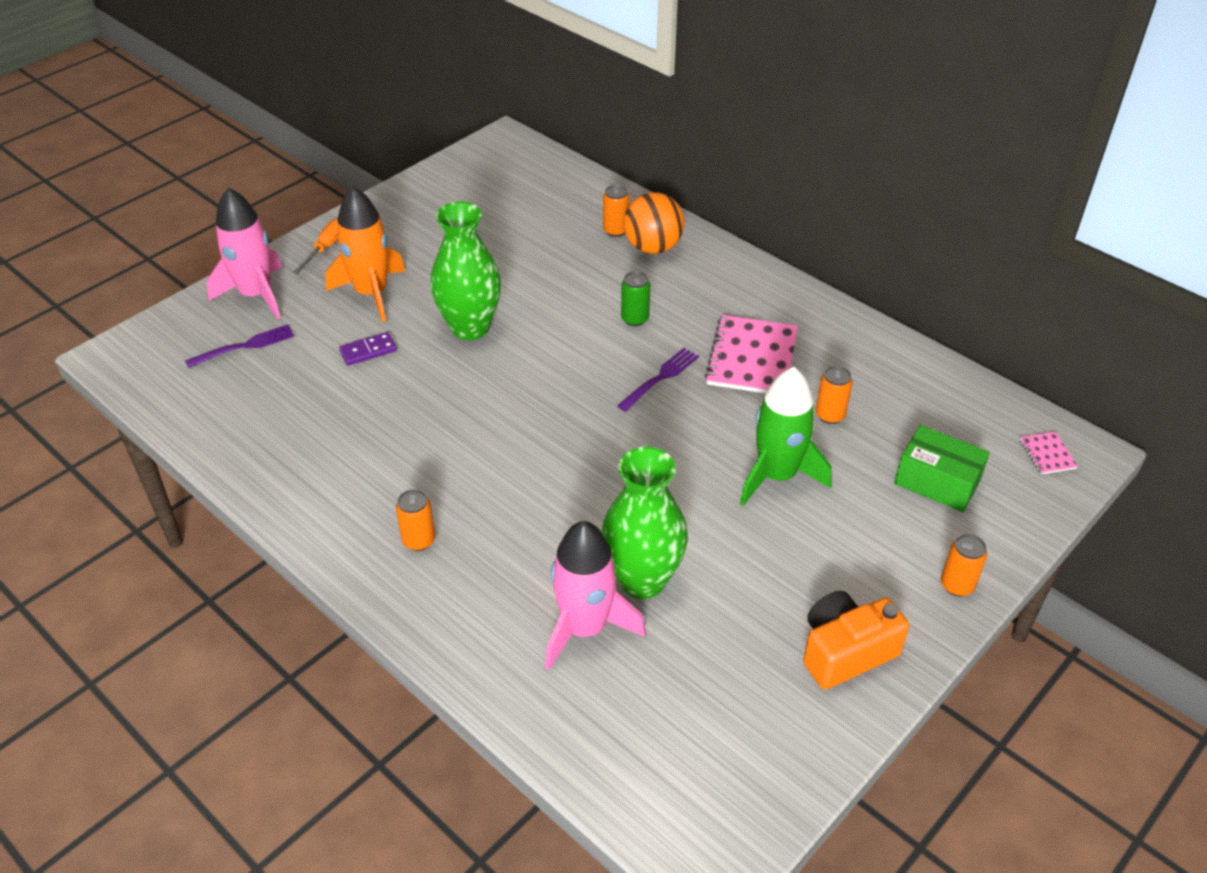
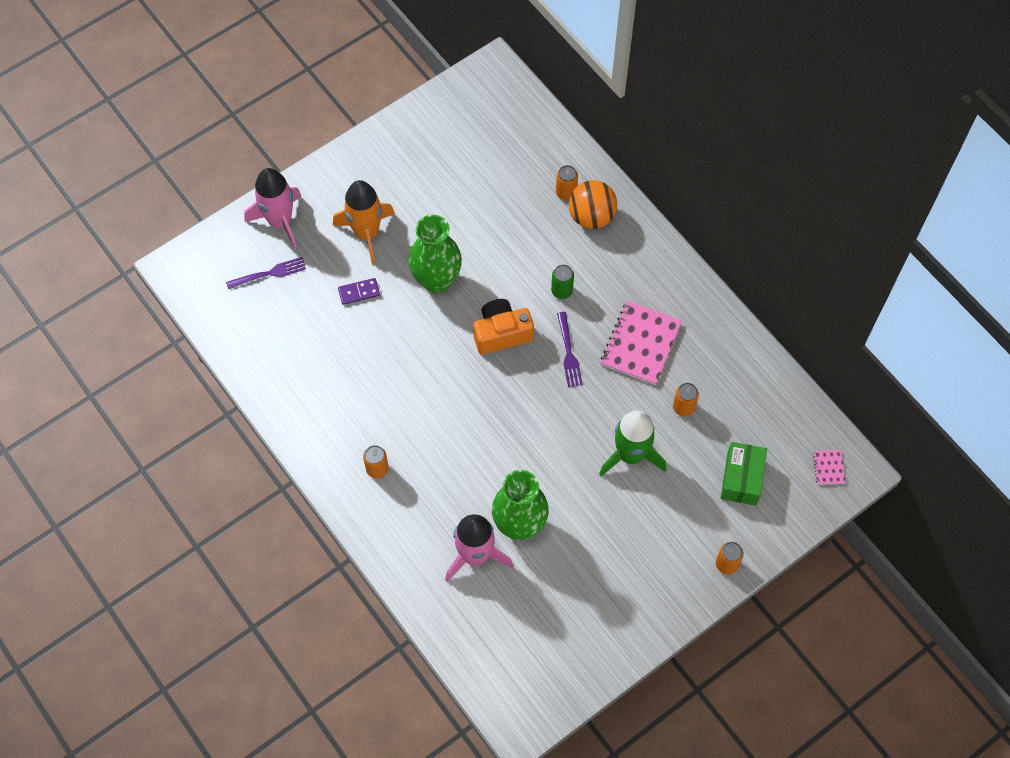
camera: 10 degrees right, 20 degrees up
orange screwdriver [293,218,338,274] -> none
purple fork [617,348,699,412] -> purple fork turned 120 degrees clockwise [557,312,583,387]
orange camera [803,591,909,689] -> orange camera moved to [473,299,534,355]
green box [894,425,990,512] -> green box turned 60 degrees clockwise [721,442,767,506]

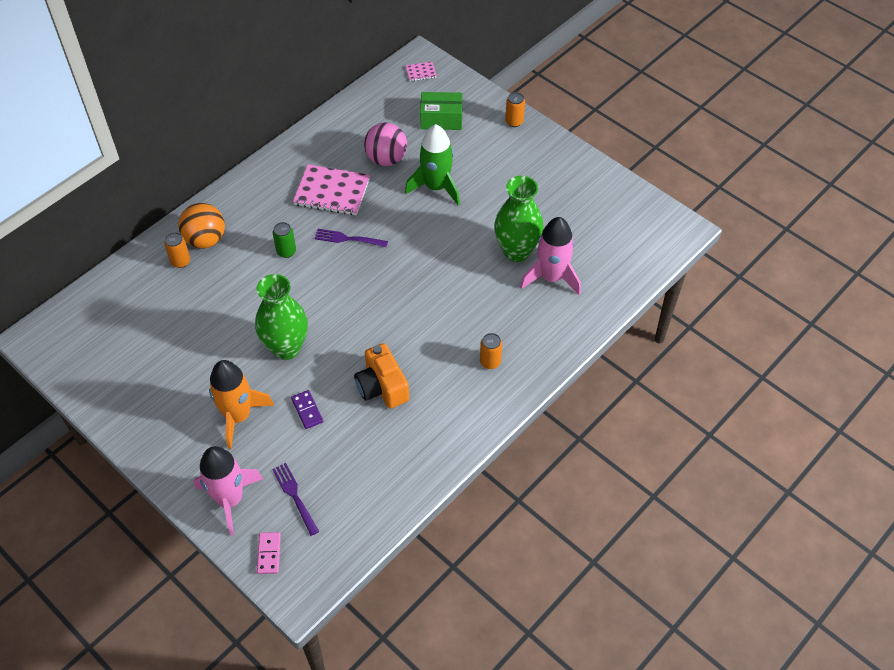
camera: 100 degrees left, 10 degrees down
orange camera [473,299,534,355] -> orange camera moved to [354,343,409,409]
purple fork [557,312,583,387] -> purple fork turned 150 degrees counterclockwise [314,229,388,247]
orange can [673,383,699,416] -> pink ball [364,123,407,166]
none -> pink domino [257,532,281,574]

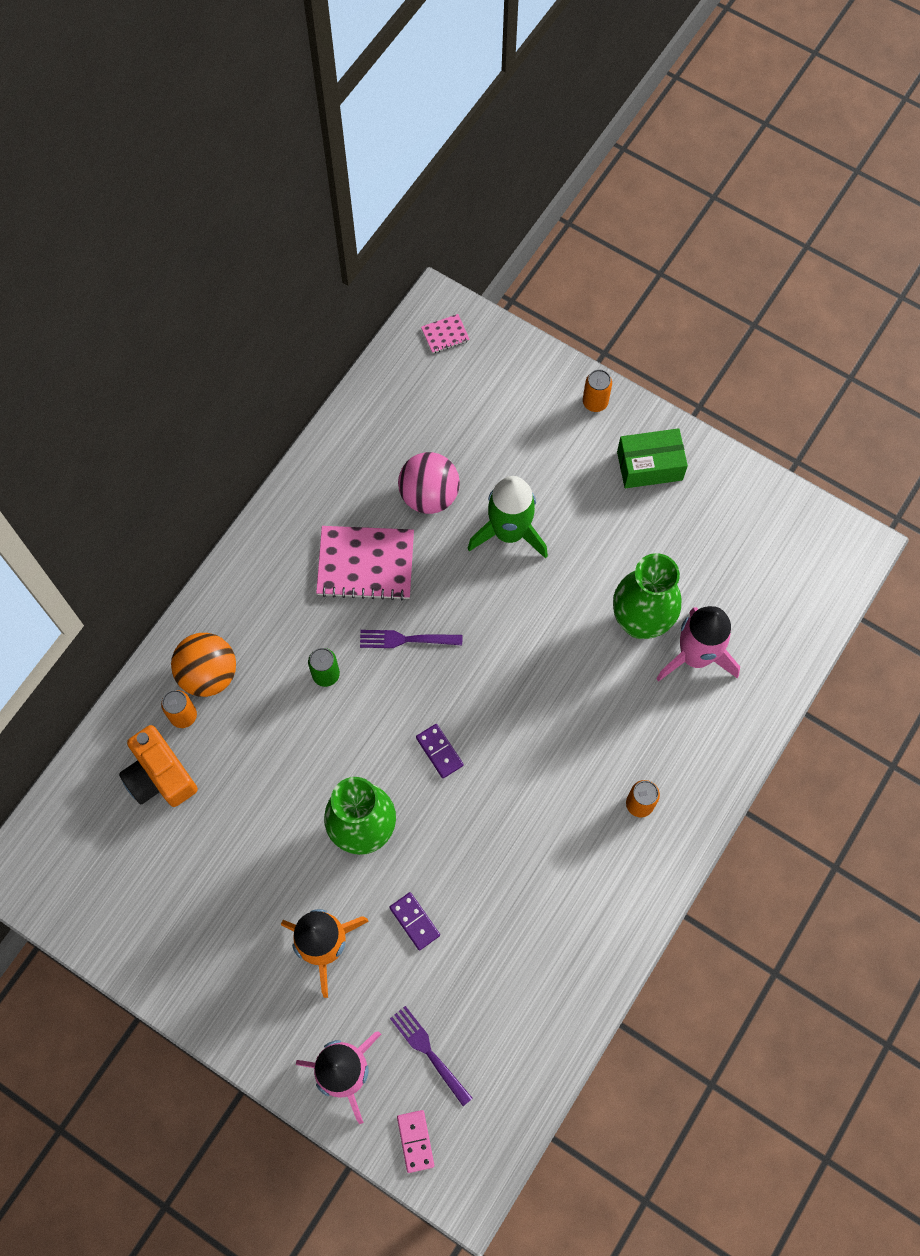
camera: 10 degrees left, 15 degrees up
orange camera [354,343,409,409] -> orange camera moved to [119,725,198,807]
green box [420,92,463,130] -> green box moved to [617,428,688,488]
none -> purple domino [416,724,463,778]

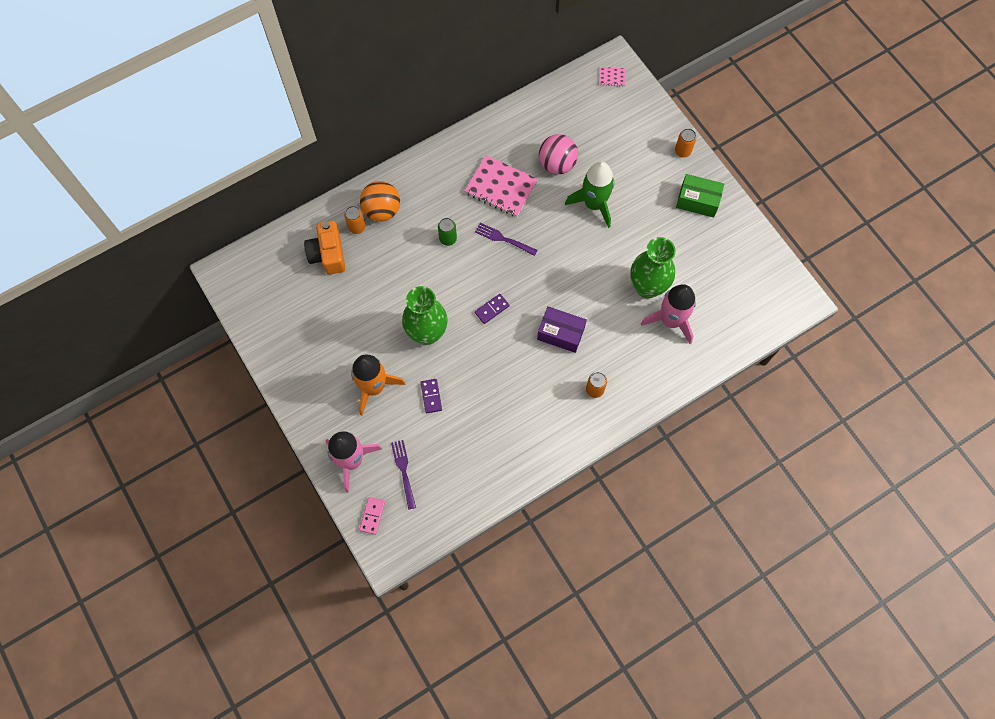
camera: 25 degrees right, 0 degrees up
purple domino [416,724,463,778] -> purple domino turned 60 degrees clockwise [475,294,509,324]
none -> purple box [537,306,587,353]

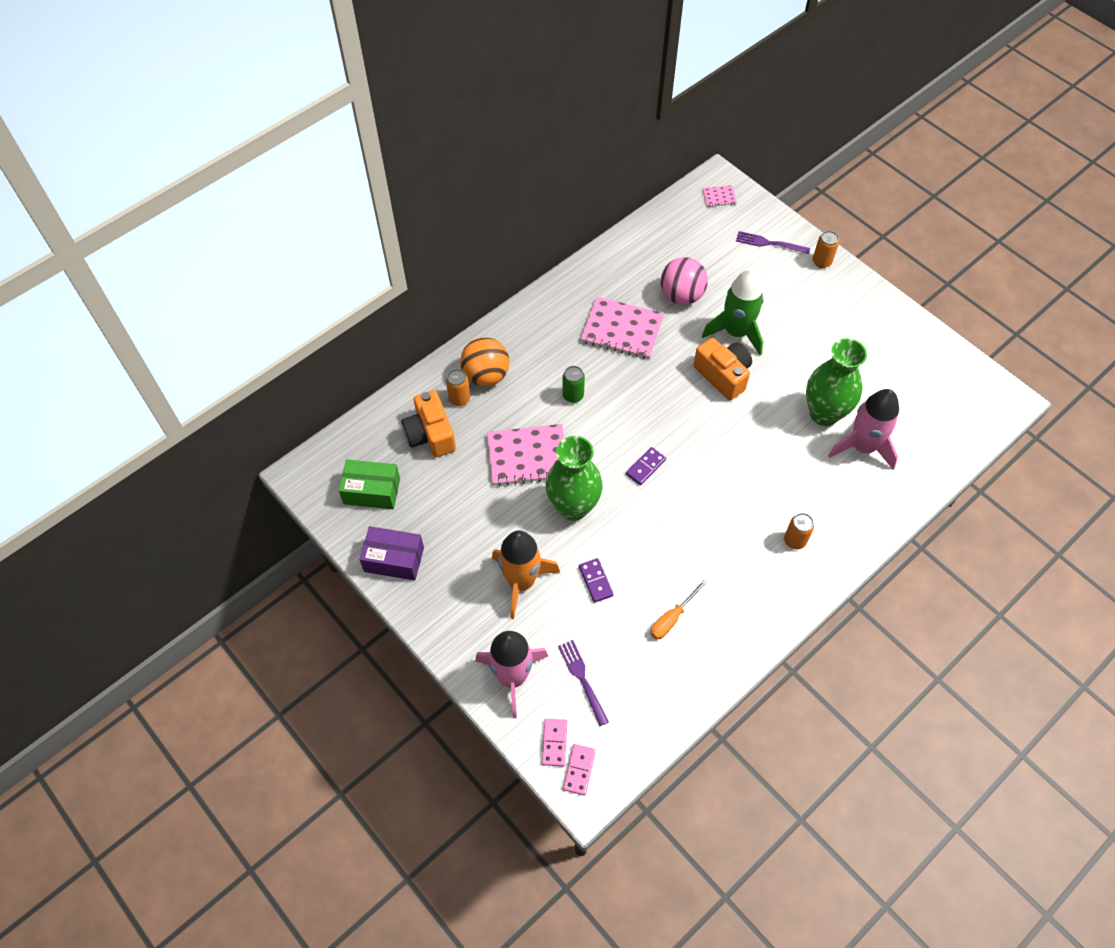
camera: 10 degrees left, 10 degrees down
purple fork [475,223,537,256] -> purple fork moved to [736,231,810,254]
purple box [537,306,587,353] -> purple box moved to [359,526,424,580]
green box [676,174,724,218] -> green box moved to [339,459,400,509]
none -> pink notebook [487,424,564,486]
none -> pink domino [563,744,596,795]
none -> orange screwdriver [650,580,707,639]
none -> orange camera [693,338,752,400]

